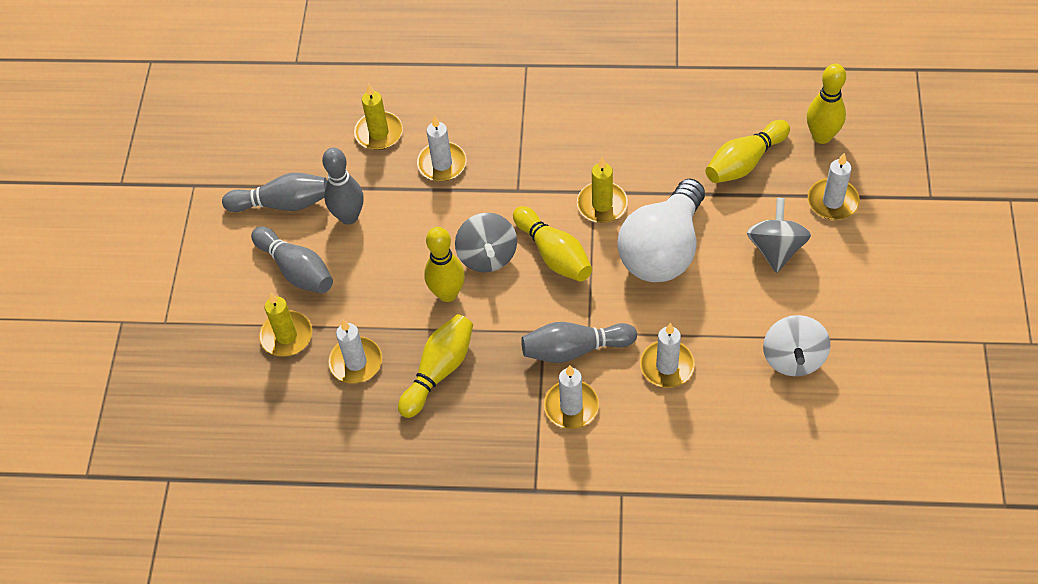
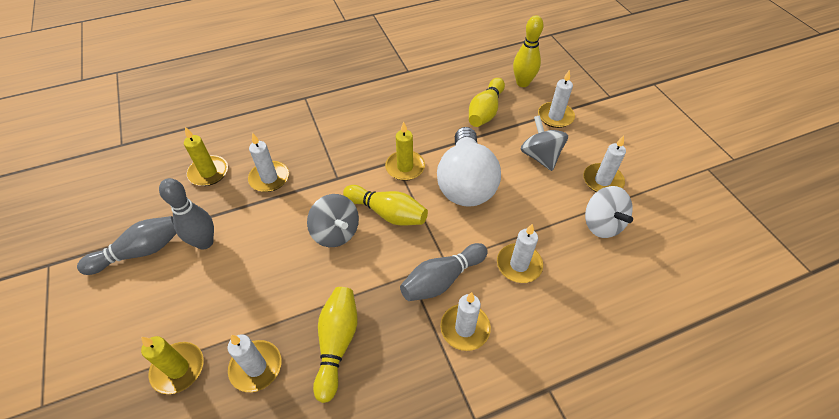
camera: 30 degrees left, 5 degrees down
grey bowling pin [251,226,333,294] -> none
yellow bowling pin [424,227,465,302] -> none
none -> white candle [583,136,626,192]

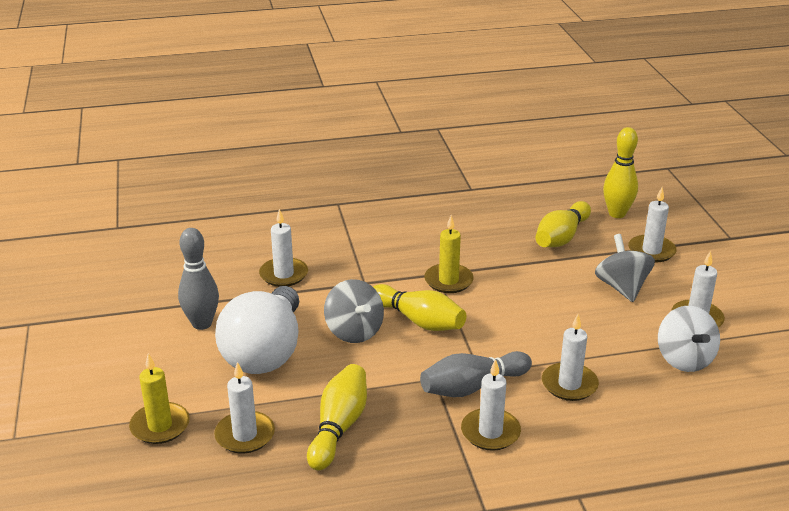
camera: 10 degrees right, 20 degrees down
grey bowling pin [77,216,177,275] -> none
yellow candle [184,127,228,186] -> none
white light bulb [437,127,501,207] -> white light bulb moved to [215,286,299,374]

